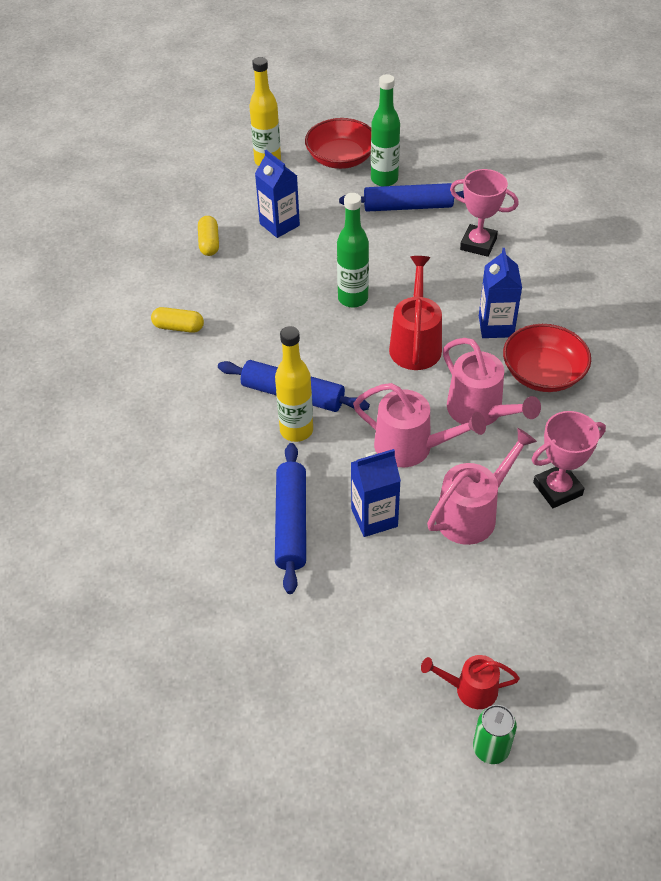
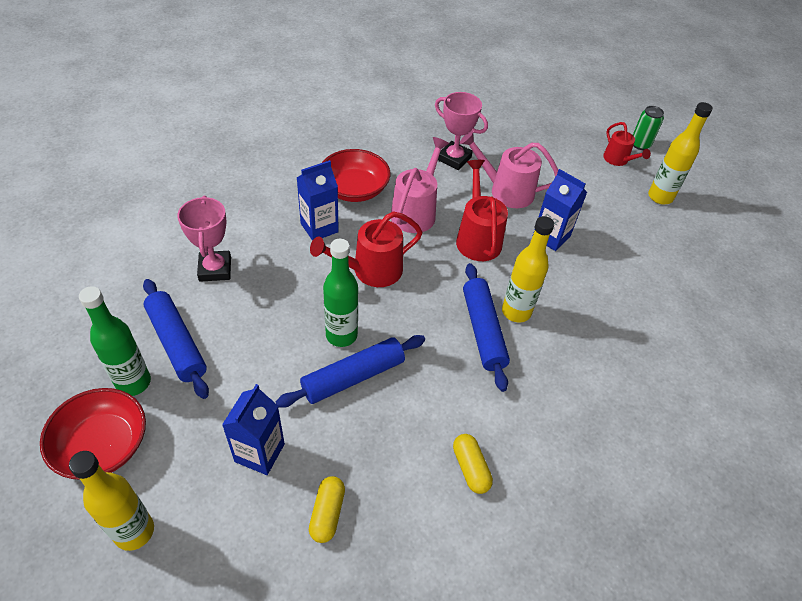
camera: 125 degrees left, 0 degrees up
yellow capsule [198,216,219,256] -> yellow capsule turned 45 degrees counterclockwise [309,476,345,543]
blue rolling pin [275,443,306,594] -> blue rolling pin moved to [276,335,425,408]
pink watering can [353,383,486,467] -> red watering can [456,160,508,261]
none -> yellow bottle [648,102,713,204]

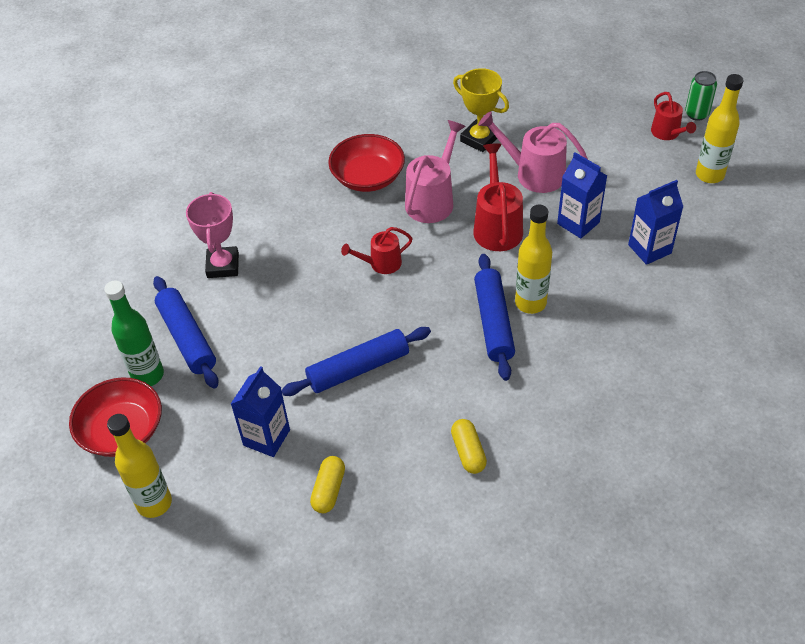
camera: 10 degrees right, 0 degrees up
blue carton [297,160,339,241] -> blue carton moved to [628,180,683,265]
red watering can [310,211,422,287] -> red watering can [341,227,413,274], size x0.62
green bottle [323,239,358,347] -> none
pink trophy [435,92,488,170] -> yellow trophy [453,68,509,152]

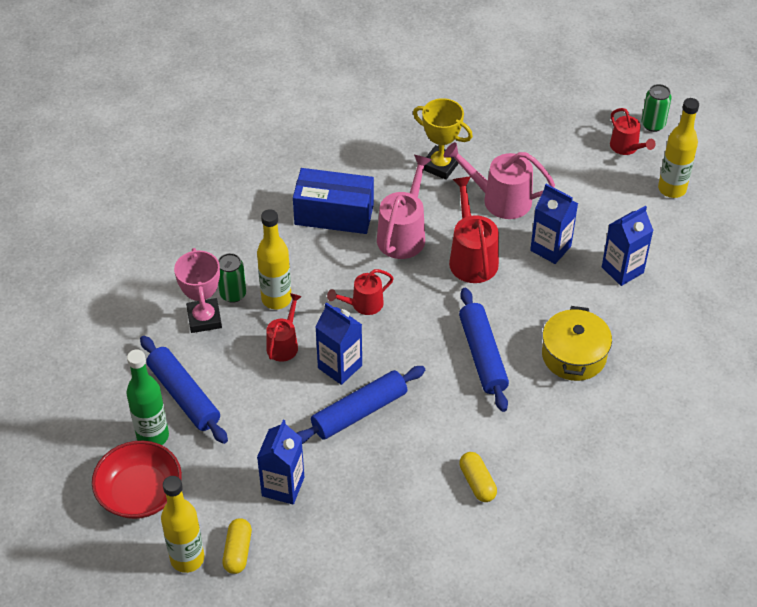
camera: 10 degrees left, 0 degrees up
yellow capsule [310,456,345,513] -> yellow capsule moved to [222,518,252,574]
red bowl [328,134,405,192] -> blue box [293,168,374,234]
yellow bottle [515,205,552,314] -> yellow bottle moved to [257,209,292,309]
none -> green can [218,253,246,303]
none -> red watering can [266,293,302,362]
none -> blue carton [316,302,362,385]
none -> yellow pot [542,306,612,381]

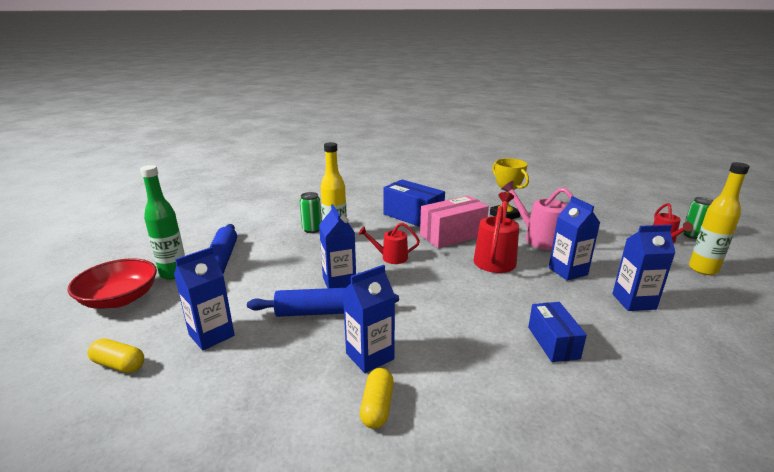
camera: 30 degrees right, 25 degrees down
yellow bottle [161,476,204,573] -> none
pink trophy [174,248,222,333] -> none
yellow capsule [222,518,252,574] -> yellow capsule turned 75 degrees clockwise [87,338,144,373]
red watering can [266,293,302,362] -> none
pink watering can [377,155,432,259] -> pink box [420,195,489,248]
blue rolling pin [459,288,509,412] -> none
yellow pot [542,306,612,381] -> blue box [528,302,587,362]
none -> blue carton [343,265,395,373]

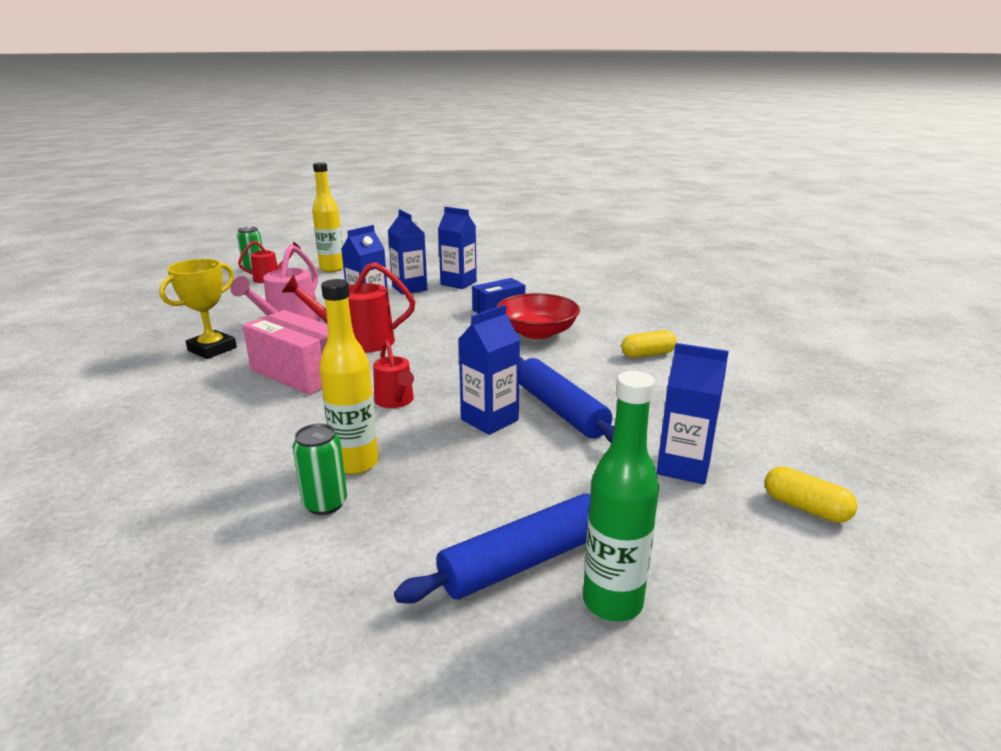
camera: 115 degrees left, 0 degrees up
red bowl [68,258,157,309] -> red bowl moved to [496,293,580,339]
yellow capsule [87,338,144,373] -> yellow capsule turned 45 degrees counterclockwise [765,467,858,523]
blue carton [343,265,395,373] -> blue carton moved to [438,207,477,289]
blue box [384,180,445,227] -> none

